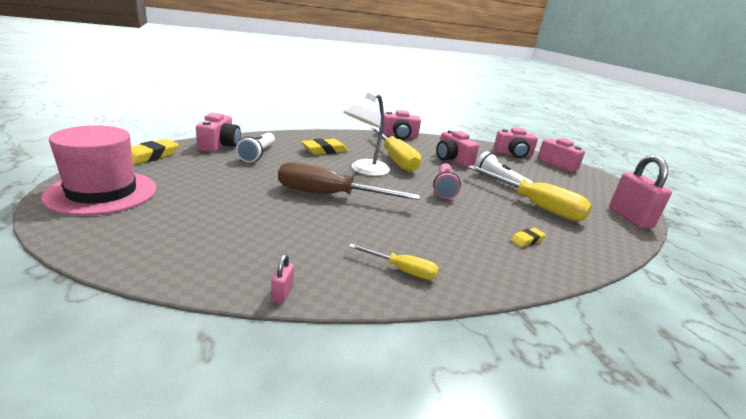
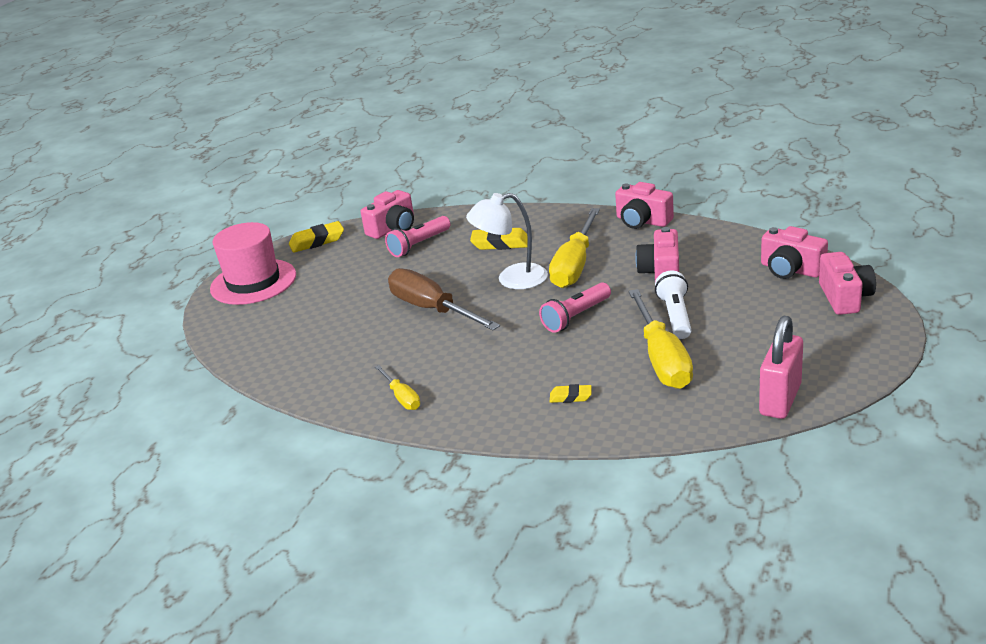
camera: 45 degrees right, 5 degrees up
white flashlight [236,132,275,163] -> pink flashlight [385,216,450,257]
pink padlock [271,254,294,304] -> none

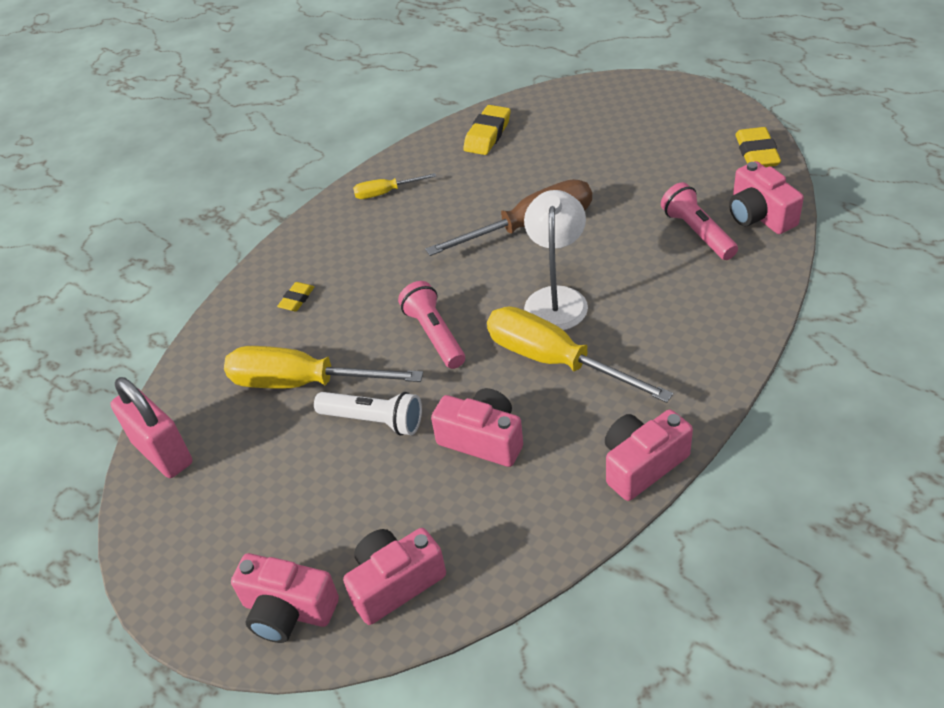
camera: 110 degrees right, 15 degrees up
pink hat [210,222,296,305] -> none
yellow eraser [470,228,528,250] -> yellow eraser moved to [463,105,511,155]

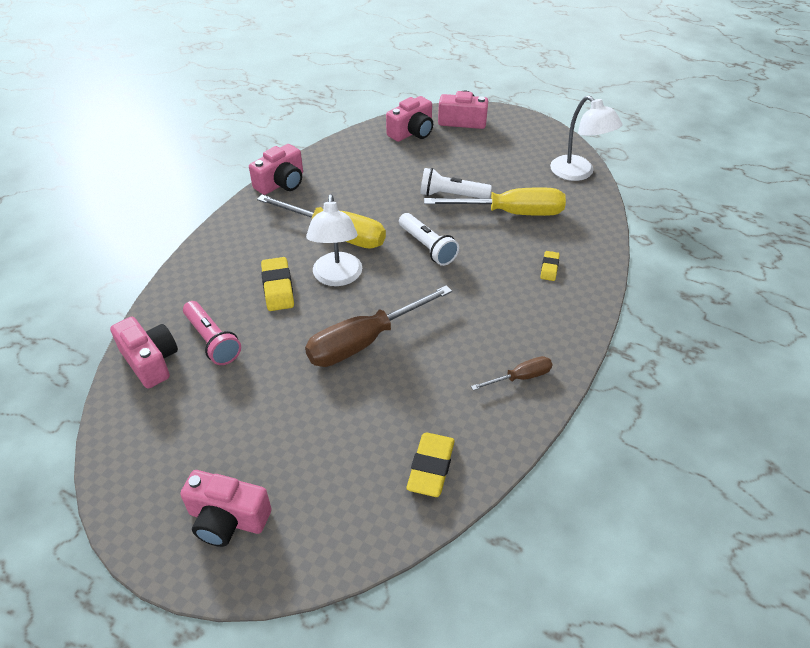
camera: 165 degrees right, 0 degrees up
pink padlock [110,377,192,478] -> white lamp [550,96,622,181]
yellow screwdriver [353,173,436,199] -> brown screwdriver [471,356,553,390]
pink flashlight [398,281,465,369] -> white flashlight [399,213,459,266]
pink camera [431,388,523,467] -> pink camera moved to [180,470,272,547]
yellow eraser [735,127,781,167] -> yellow eraser moved to [261,257,294,311]

